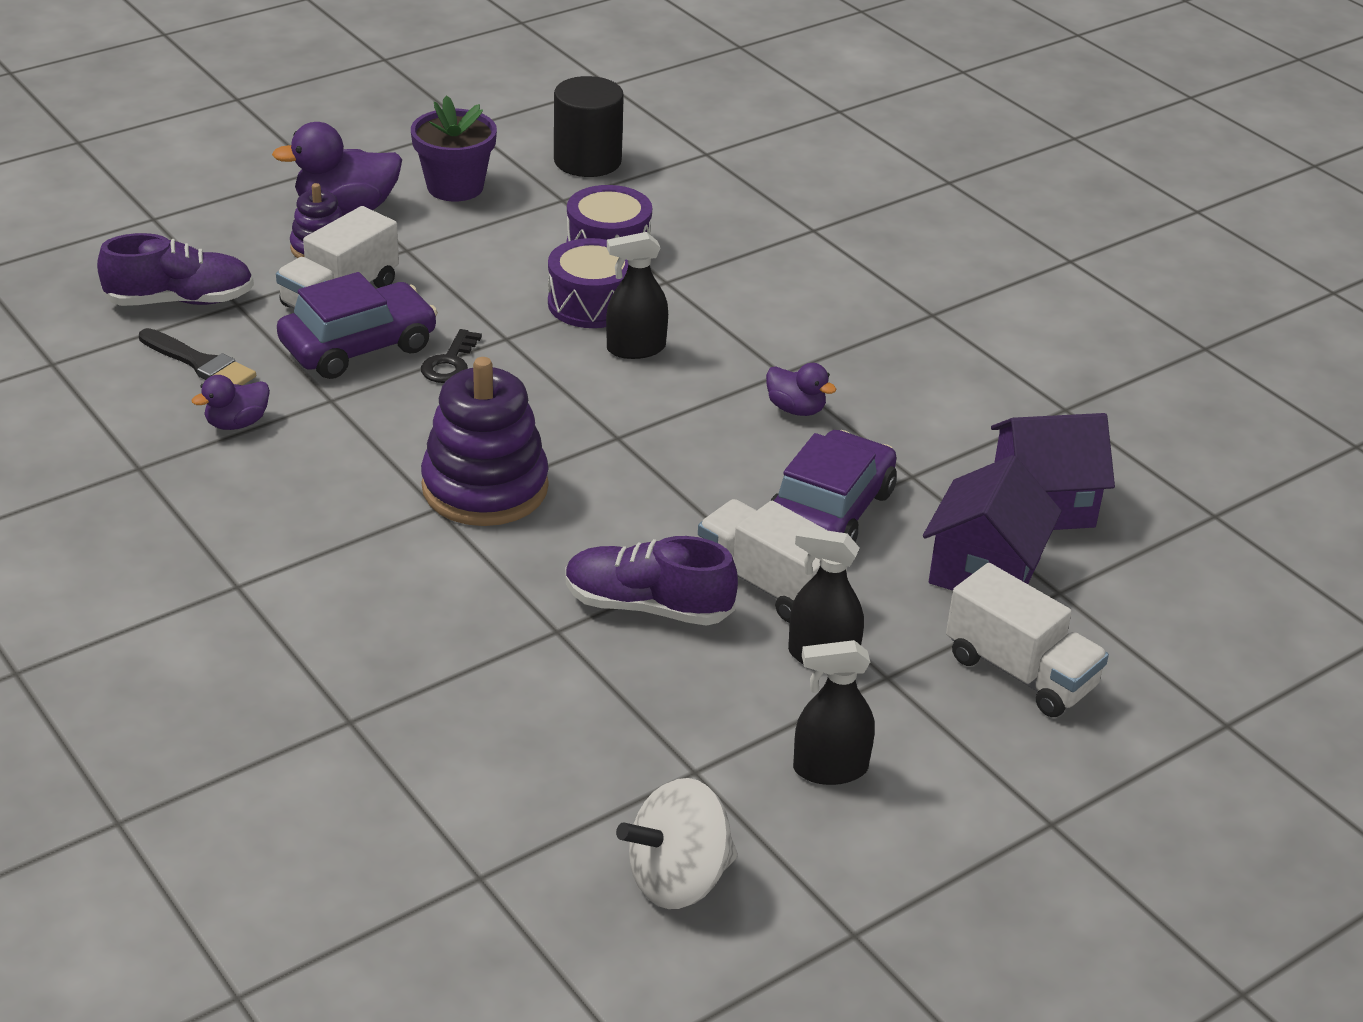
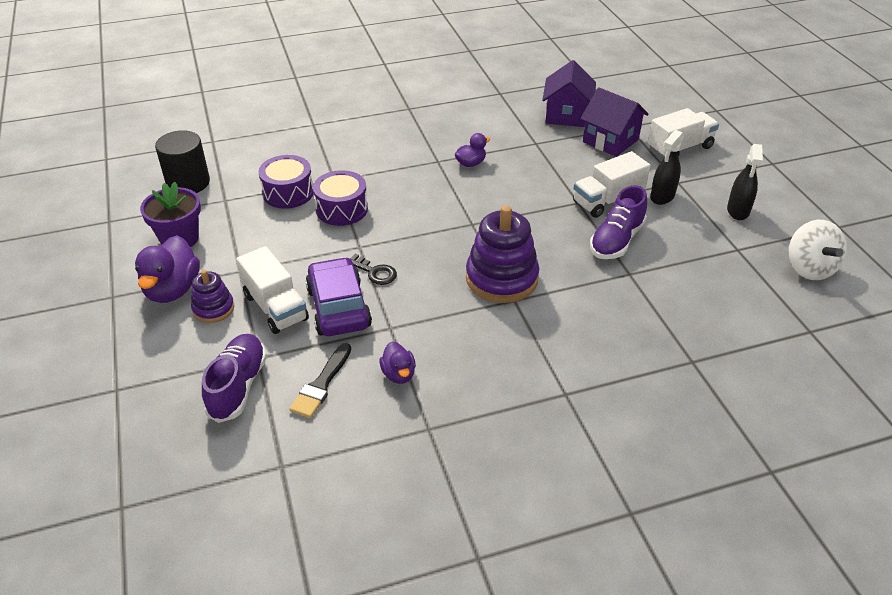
camera: 70 degrees left, 5 degrees up
black brush [139,328,256,385] -> black brush turned 150 degrees clockwise [289,343,351,418]
black spray bottle [606,232,668,359] -> none
purple car [770,430,897,542] -> none

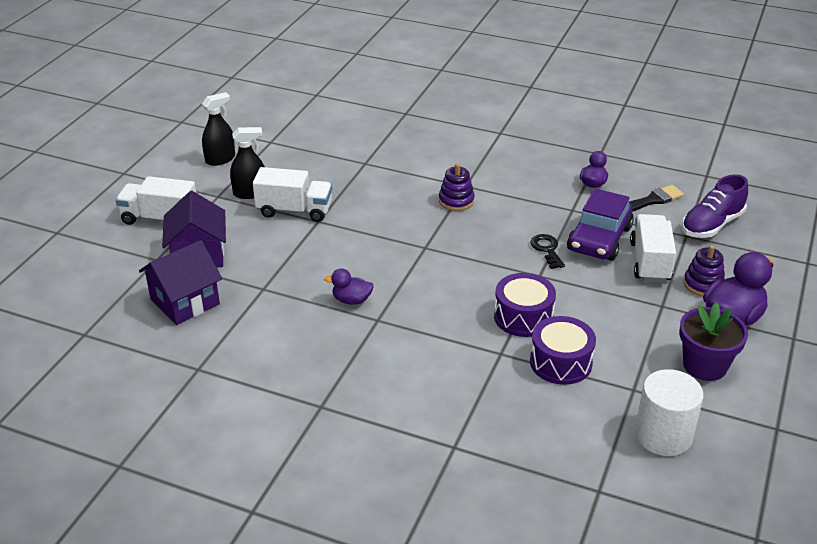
camera: 140 degrees left, 5 degrees down
black cylinder [155,130,210,193] -> white cylinder [635,369,704,456]
purple stacking toy [466,205,539,303] -> purple stacking toy [439,163,475,211], size x0.55
purple shoe [590,185,647,259] -> none
white spinning top [788,220,847,280] -> none

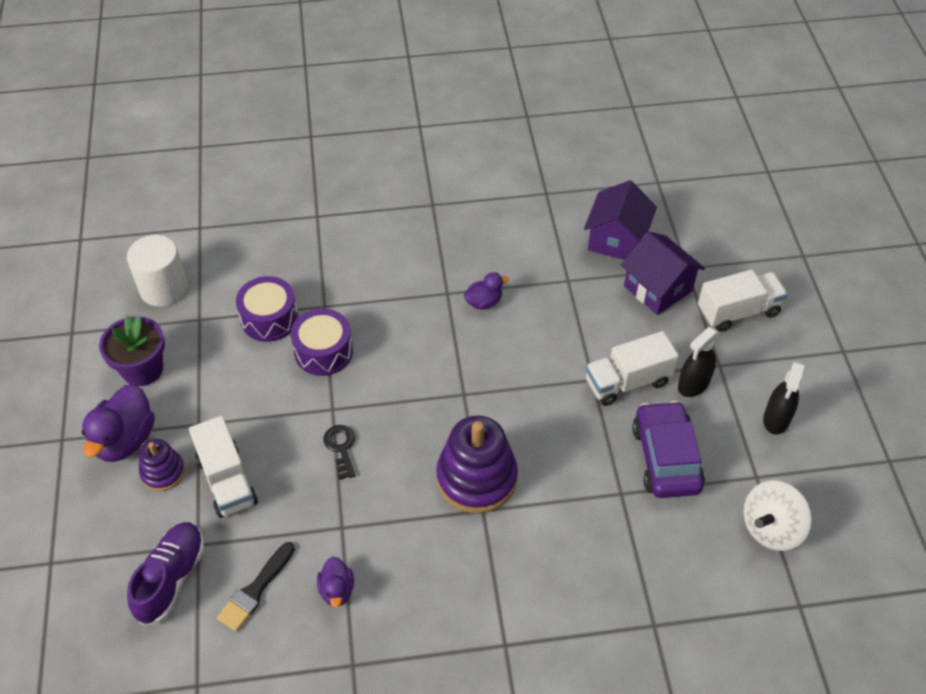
camera: 150 degrees right, 15 degrees up
purple stacking toy [439,163,475,211] -> purple stacking toy [436,416,518,513], size x1.83
black key [530,234,565,269] -> black key turned 150 degrees counterclockwise [323,425,356,480]
purple car [567,189,634,261] -> purple car moved to [632,401,705,498]
none -> white spinning top [744,480,812,551]

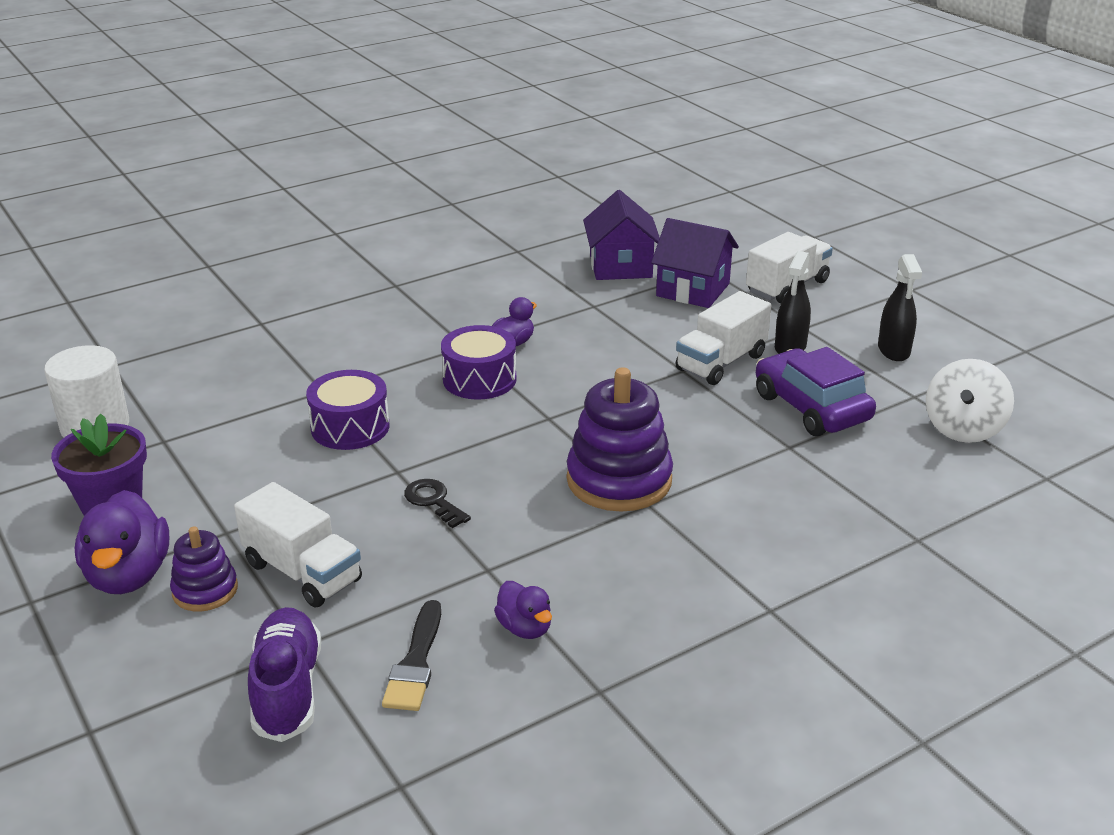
camera: 25 degrees left, 20 degrees down
purple drum [236,276,298,342] -> purple drum moved to [441,325,516,400]

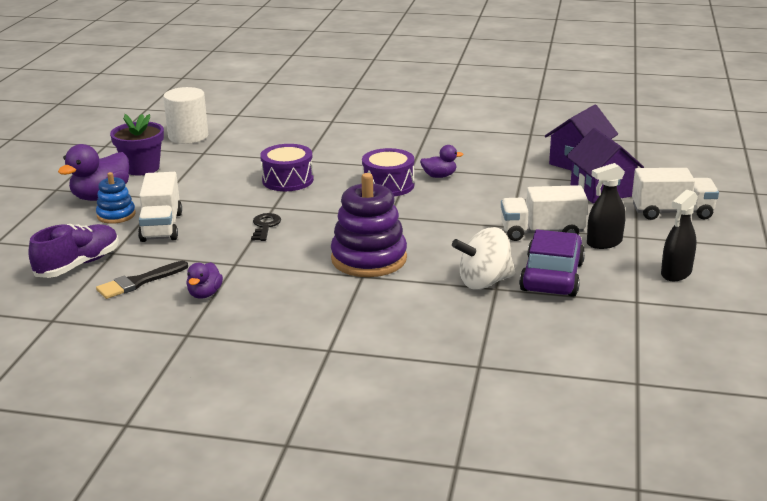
camera: 45 degrees right, 5 degrees down
purple stacking toy [170,526,238,612] -> blue stacking toy [96,172,136,224]
white spinning top [926,359,1014,443] -> white spinning top moved to [452,227,516,290]

